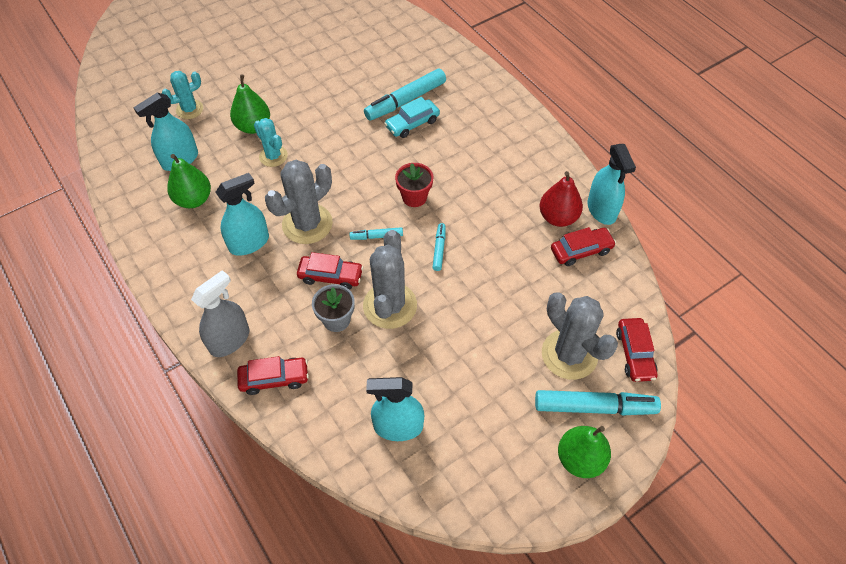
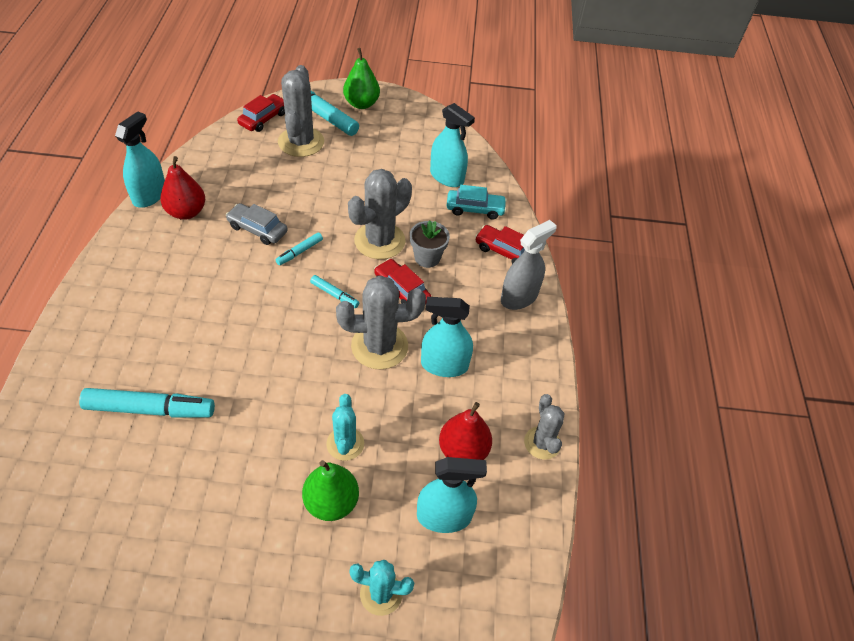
camera: 145 degrees left, 5 degrees down
green pear [167,154,211,208] -> red pear [439,402,492,460]
grey spray bottle [191,270,249,357] -> grey spray bottle turned 150 degrees clockwise [501,220,557,310]
turquoise car [384,97,440,138] -> turquoise car moved to [446,185,507,220]
red flower pot [395,163,434,207] -> none
red car [551,227,616,266] -> none
none -> grey car [226,203,288,245]
none -> grey cactus [524,394,564,459]

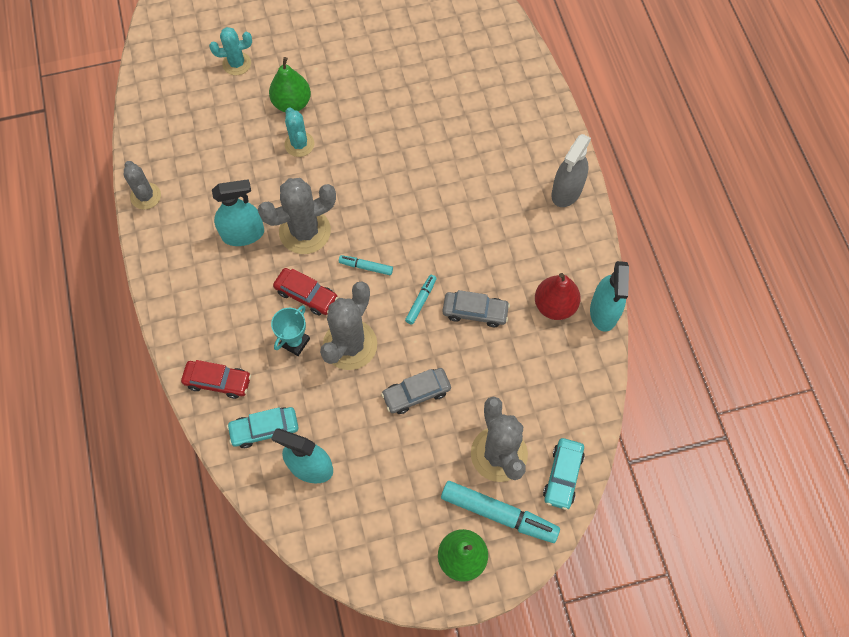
camera: 165 degrees right, 15 degrees up
turquoise marker [79,388,215,418] -> none
red car [237,94,285,132] -> turquoise car [543,438,585,510]
grey flower pot [410,220,450,268] -> turquoise trophy [271,305,310,356]
turquoise spray bottle [417,457,487,533] -> none
red pear [439,402,492,460] -> none
grey spray bottle [501,220,557,310] -> grey spray bottle moved to [551,134,591,207]
none -> grey car [381,368,451,414]

